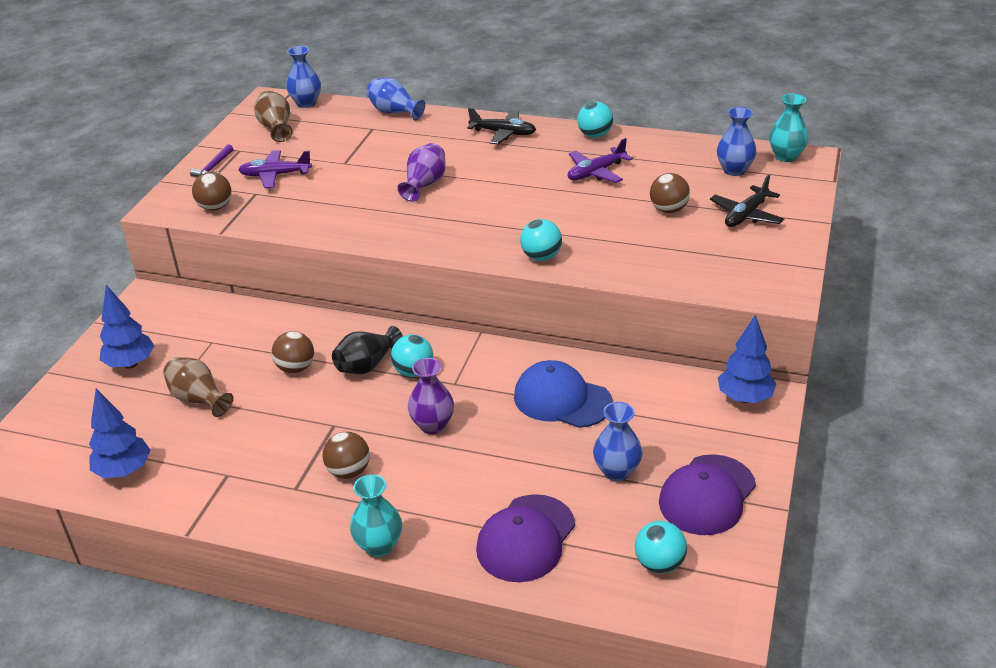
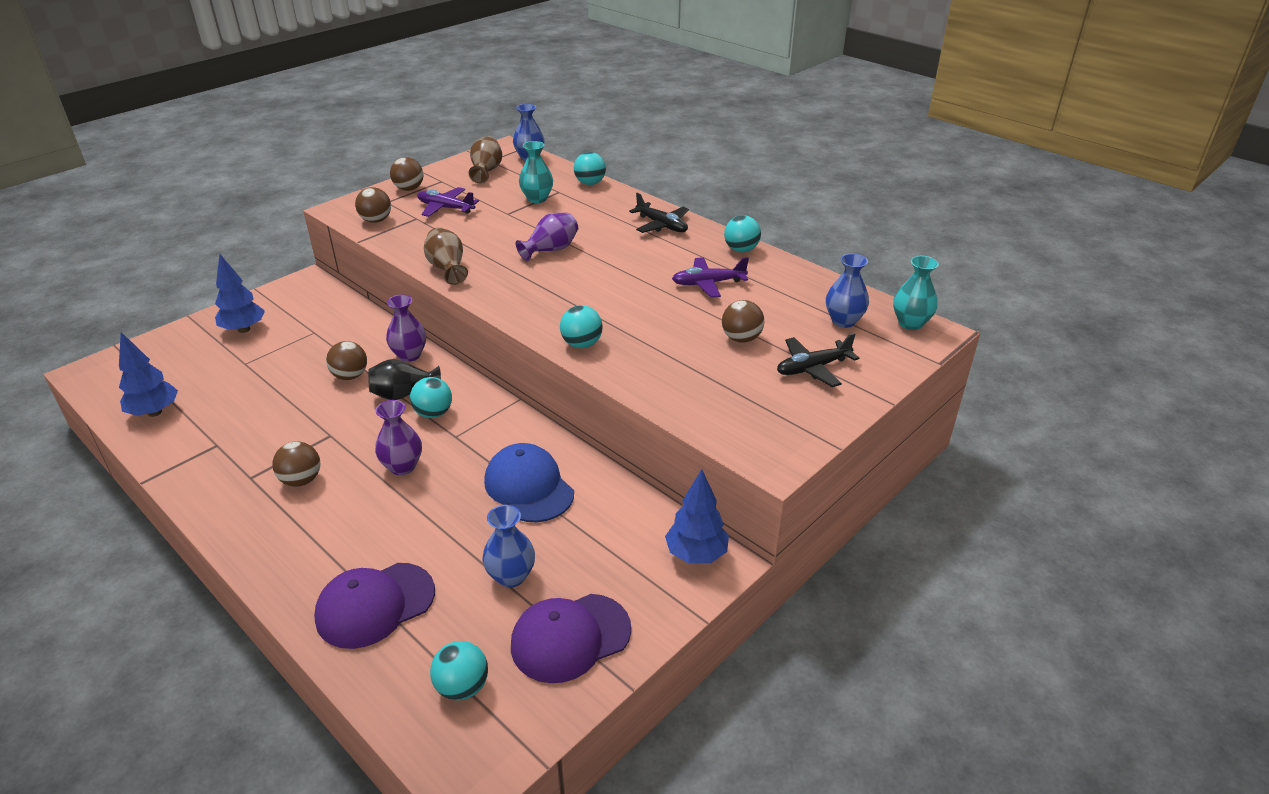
camera: 25 degrees right, 0 degrees up
brown vase [163,357,233,417] -> brown vase moved to [424,227,468,285]
purple hammer [190,144,233,177] -> brown ball [390,157,424,191]
turquoise vase [350,474,402,557] -> turquoise vase moved to [519,141,553,203]
blue vase [366,78,425,120] -> turquoise ball [574,152,606,185]
none -> purple vase [386,295,426,362]

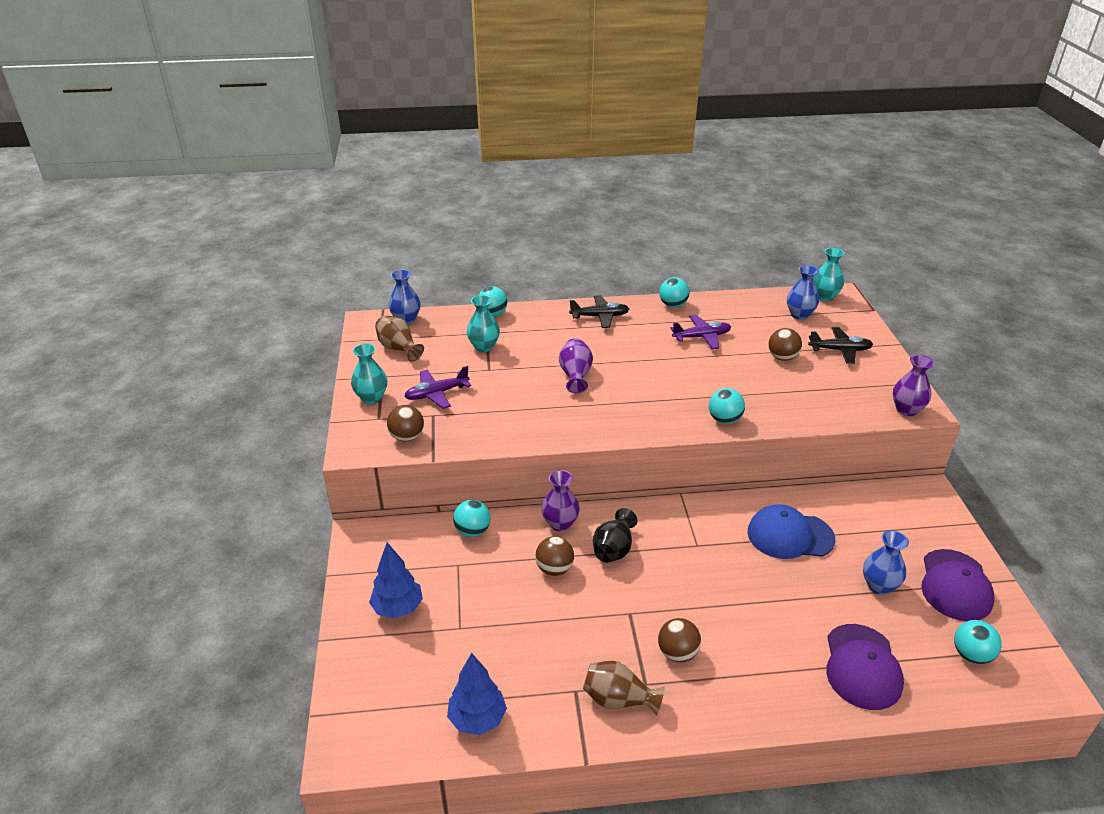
camera: 50 degrees left, 0 degrees up
purple vase [375,400,422,475] -> purple vase moved to [893,355,934,416]
brown ball [390,157,424,191] -> turquoise vase [351,343,387,404]
turquoise ball [410,377,452,418] -> turquoise ball moved to [453,500,491,537]
brown vase [424,227,468,285] -> brown vase moved to [583,661,665,715]
blue tree [665,469,729,564] -> none
purple plane [672,257,749,298] -> purple plane turned 135 degrees counterclockwise [671,315,731,349]
black plane [777,333,859,387] -> black plane turned 105 degrees counterclockwise [808,327,873,364]

